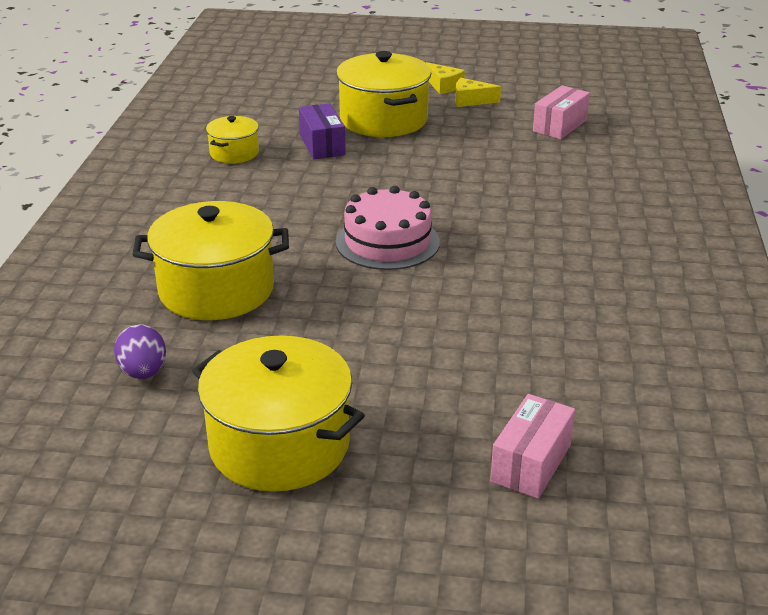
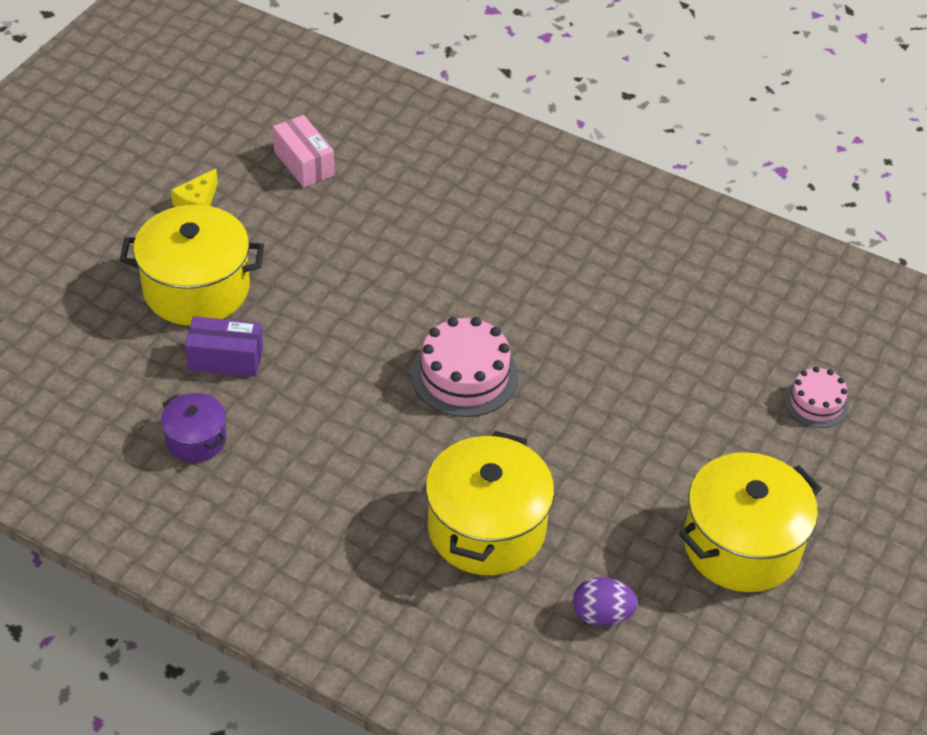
camera: 70 degrees left, 15 degrees up
yellow pot [206,116,259,163] -> purple pot [161,393,226,462]
yellow cheese [426,62,465,94] -> none
pink box [490,394,575,499] -> pink cake [784,367,849,428]

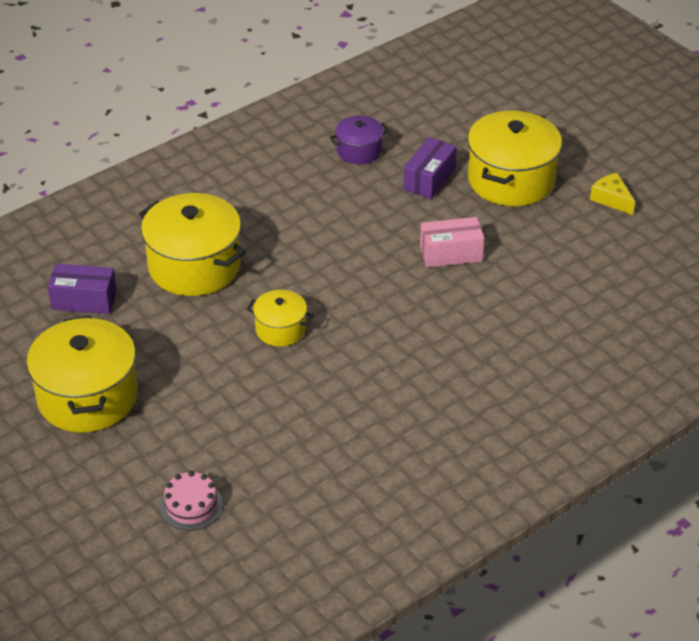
camera: 115 degrees right, 5 degrees down
pink box [273,115,334,187] -> pink box moved to [420,217,484,267]
pink cake [411,317,518,417] -> none
purple egg [573,577,638,626] -> purple box [48,264,117,314]
none -> yellow pot [247,290,314,346]

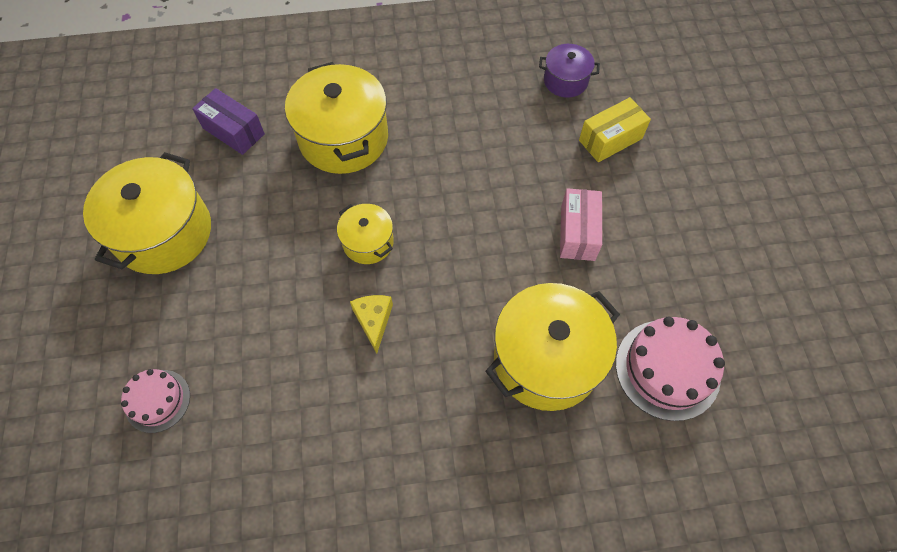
camera: 30 degrees right, 20 degrees up
purple box [403,137,457,199] -> yellow box [579,97,651,162]
pink box [420,217,484,267] -> pink box turned 75 degrees clockwise [560,188,602,261]
yellow pot [467,111,562,206] -> yellow pot moved to [485,283,620,411]
yellow cheese [590,173,635,215] -> yellow cheese moved to [350,295,393,354]
none -> pink cake [616,316,725,421]

